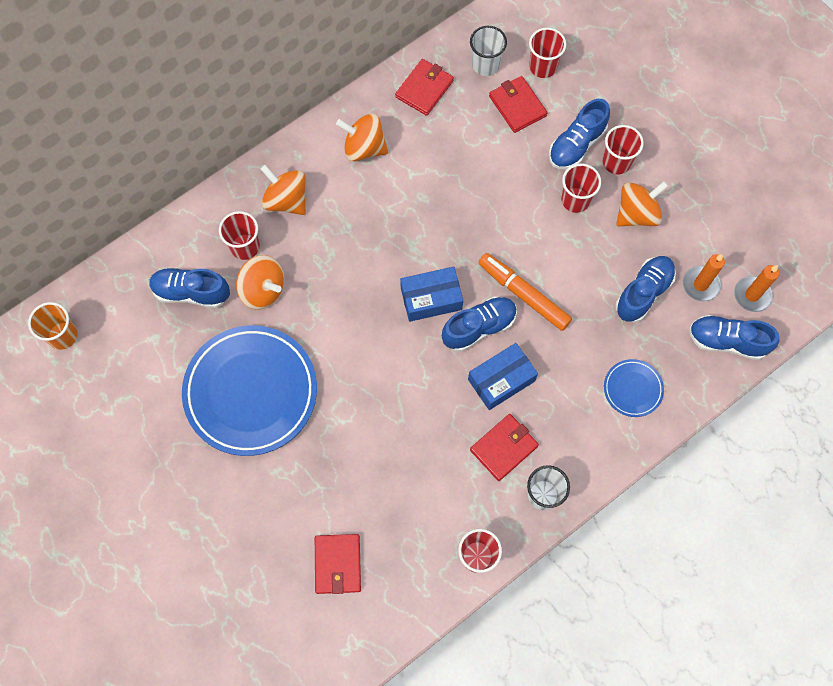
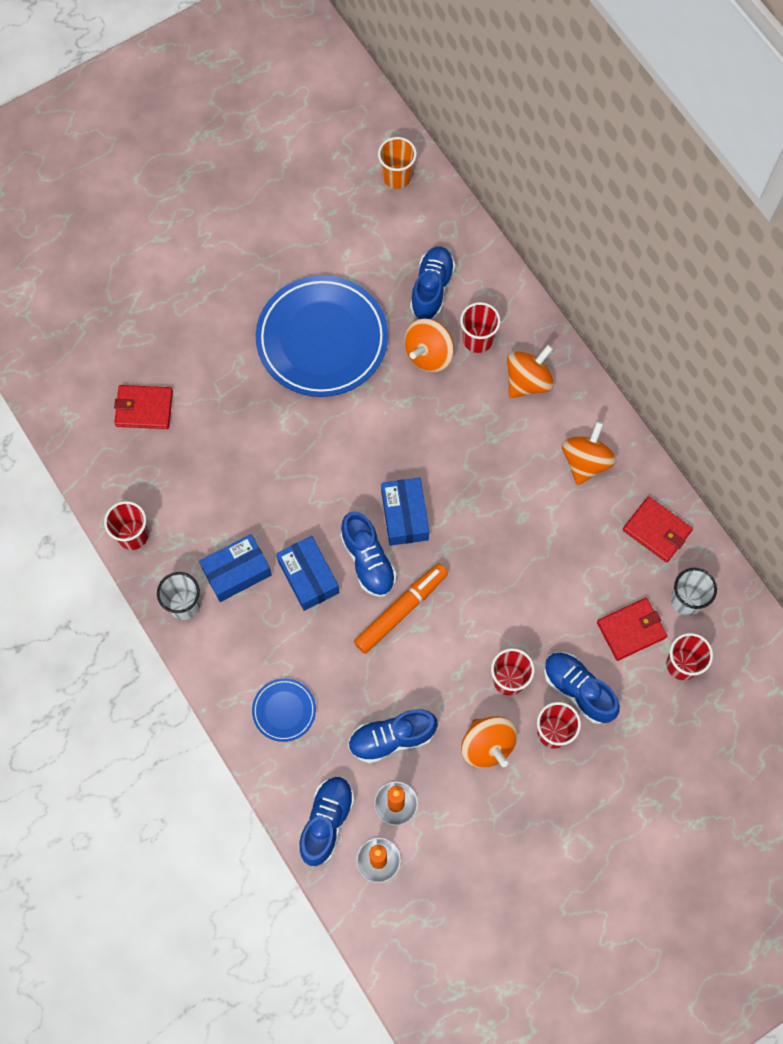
camera: 95 degrees right, 0 degrees up
red wallet [470,414,539,481] -> blue box [199,534,272,602]
blue shoe [616,256,676,323] -> blue shoe turned 120 degrees clockwise [348,709,438,764]

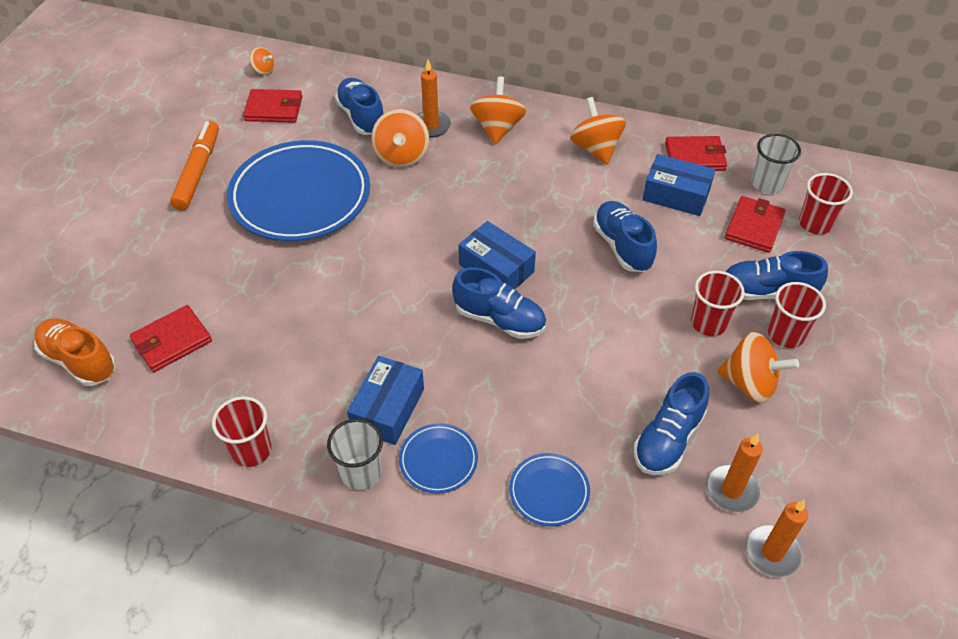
camera: 40 degrees left, 20 degrees down
blue box [276,536,339,611] -> blue box moved to [642,154,715,216]
blue shoe [299,777,355,866] -> blue shoe moved to [593,201,657,272]
orange marker [354,563,448,654] -> orange marker moved to [170,121,219,210]
orange cup [378,137,417,189] -> orange spinning top [250,47,275,75]
red cup [460,302,501,353] -> orange candle [418,60,451,137]
none -> orange shoe [34,318,116,386]
none -> red wallet [243,89,303,123]
none -> blue plate [399,423,478,494]

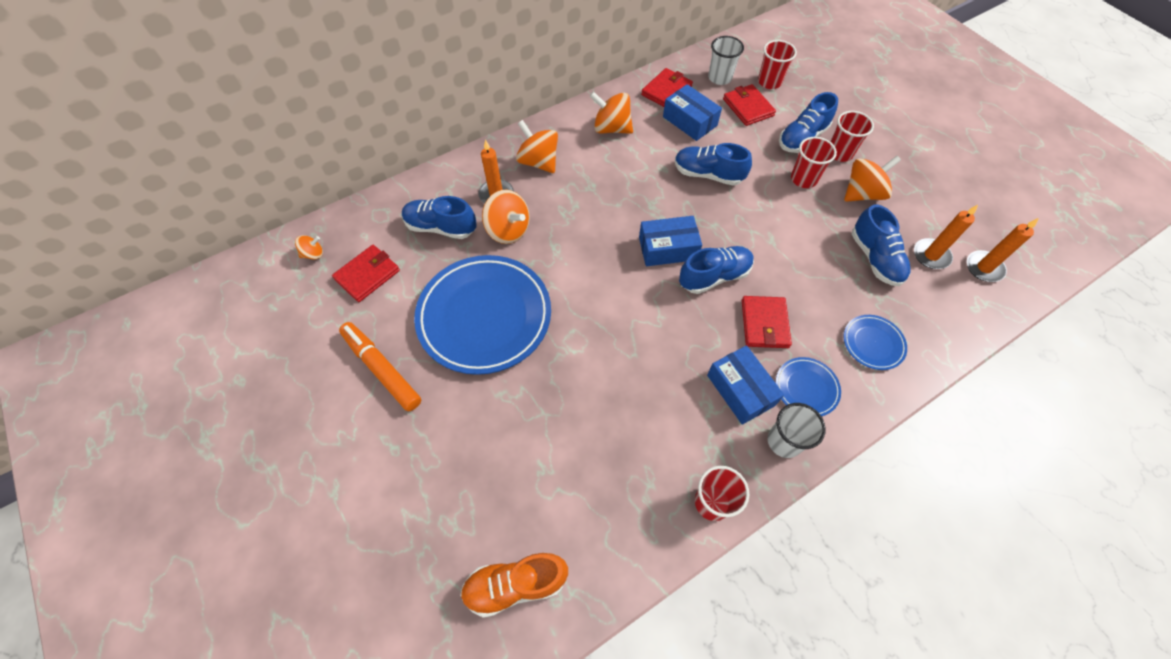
camera: 50 degrees left, 10 degrees up
red wallet [130,305,212,372] -> red wallet moved to [742,296,792,348]
blue box [642,154,715,216] -> blue box turned 75 degrees clockwise [663,84,722,141]

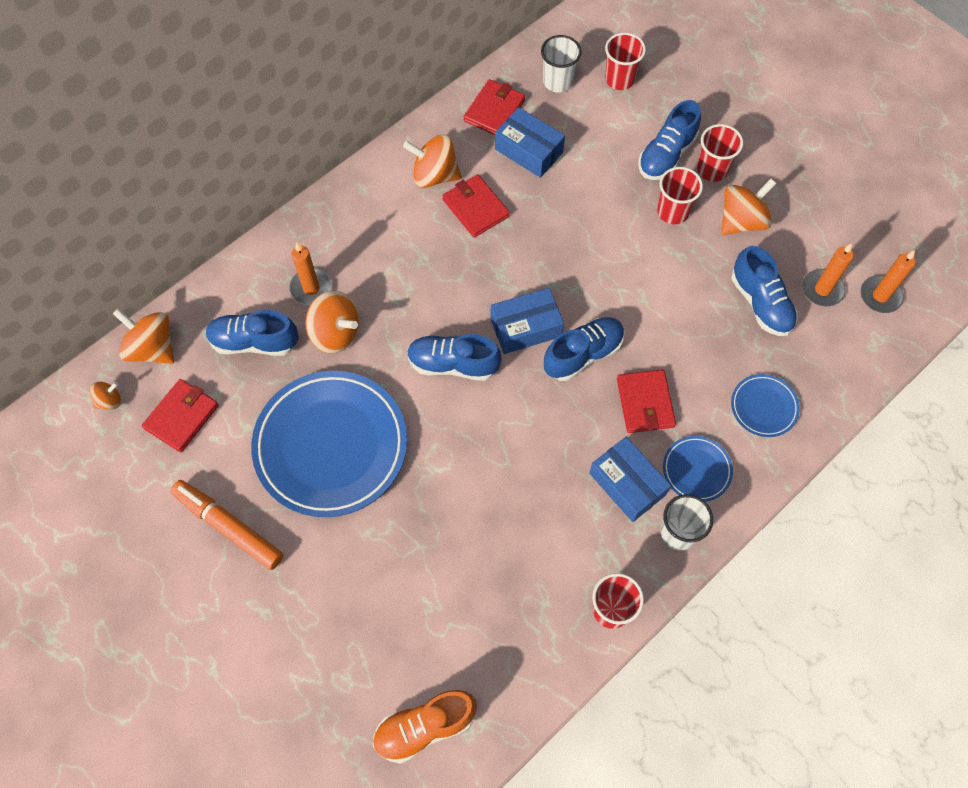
camera: 10 degrees left, 5 degrees up
orange spinning top [516,120,558,173] -> orange spinning top moved to [113,308,174,364]
blue shoe [675,143,752,186] -> blue shoe moved to [407,334,502,381]
red wallet [723,84,776,126] -> red wallet moved to [442,174,510,238]

